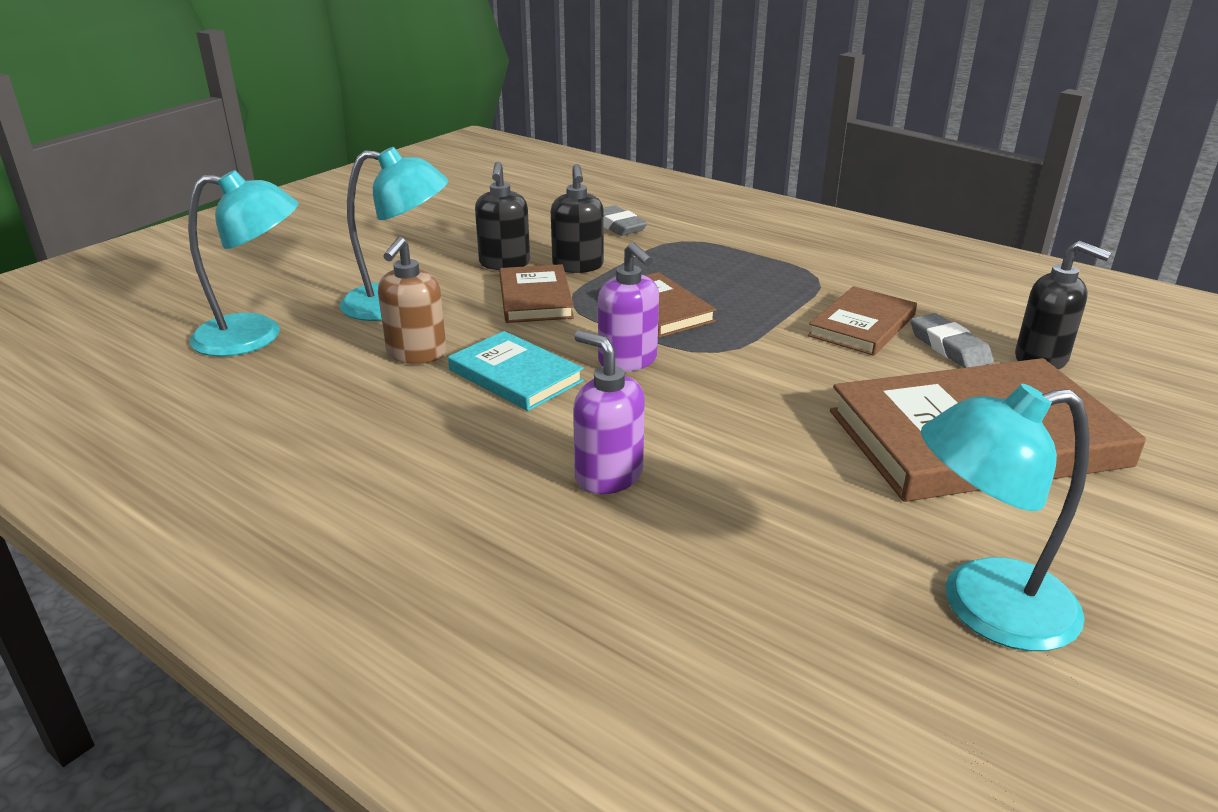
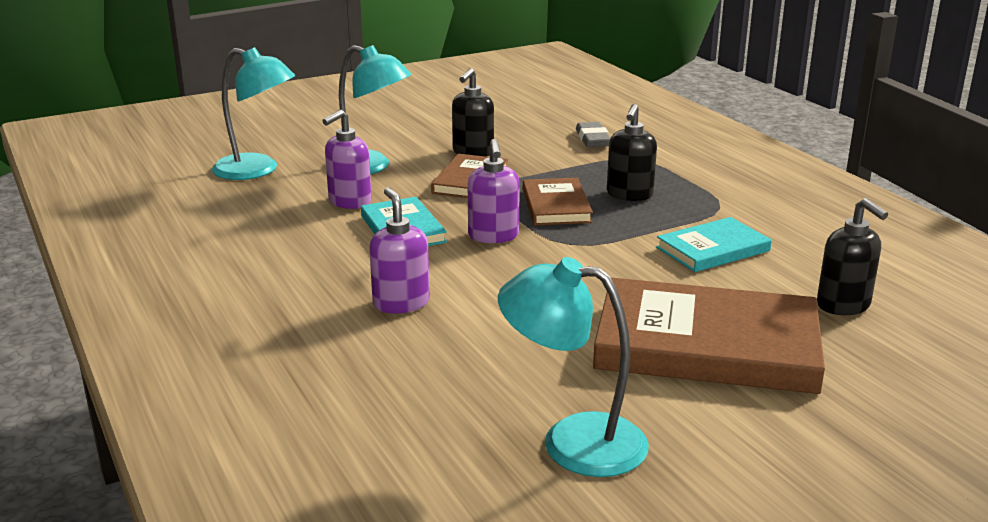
camera: 25 degrees right, 5 degrees down
brown soap dispenser [378,237,447,364] -> purple soap dispenser [322,110,372,209]
black soap dispenser [551,164,604,273] -> black soap dispenser moved to [607,104,657,201]
brown book [808,286,917,356] -> turquoise book [656,217,772,272]
grey eraser [911,313,994,368] -> none

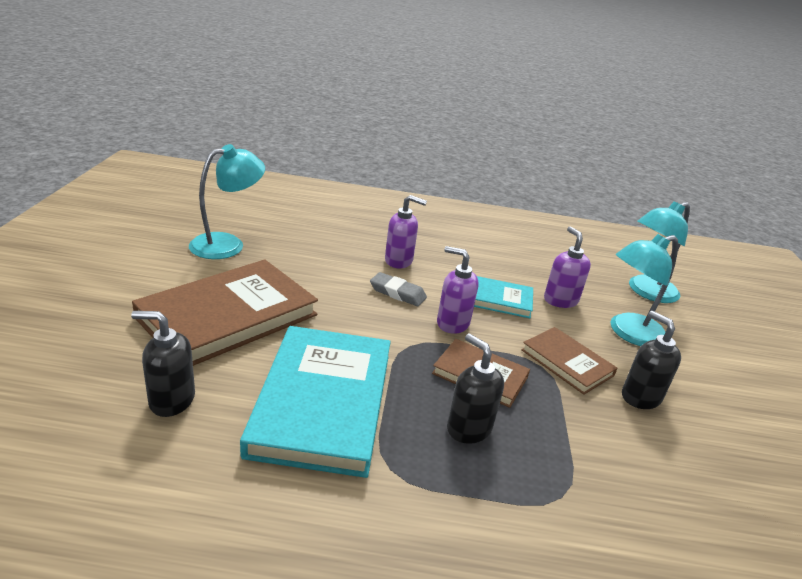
camera: 120 degrees right, 5 degrees up
grey eraser [576,122,610,147] -> grey eraser moved to [370,272,427,306]
turquoise book [656,217,772,272] -> turquoise book [240,326,391,478], size x1.89

